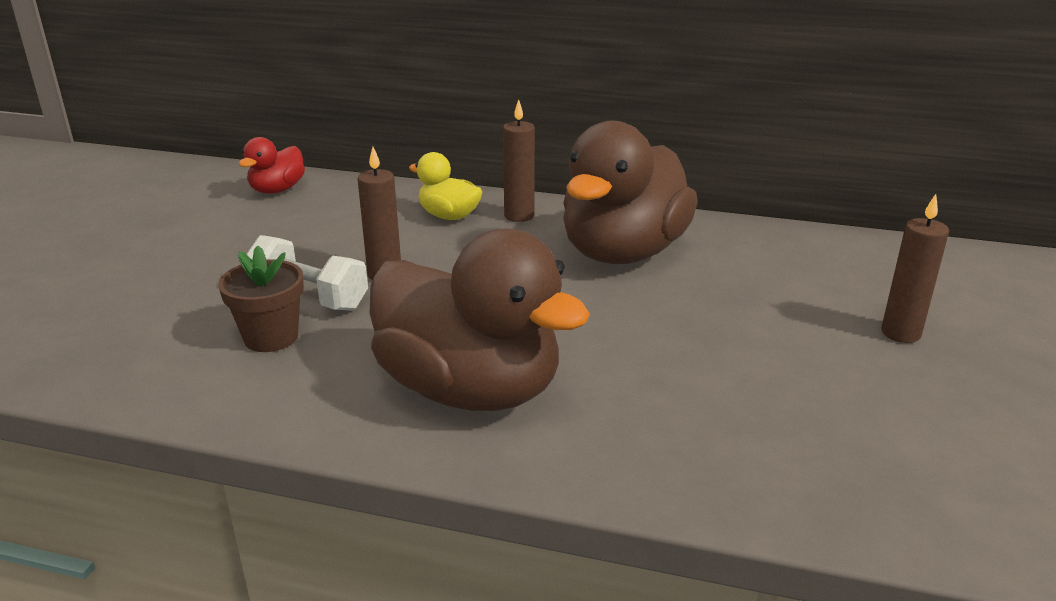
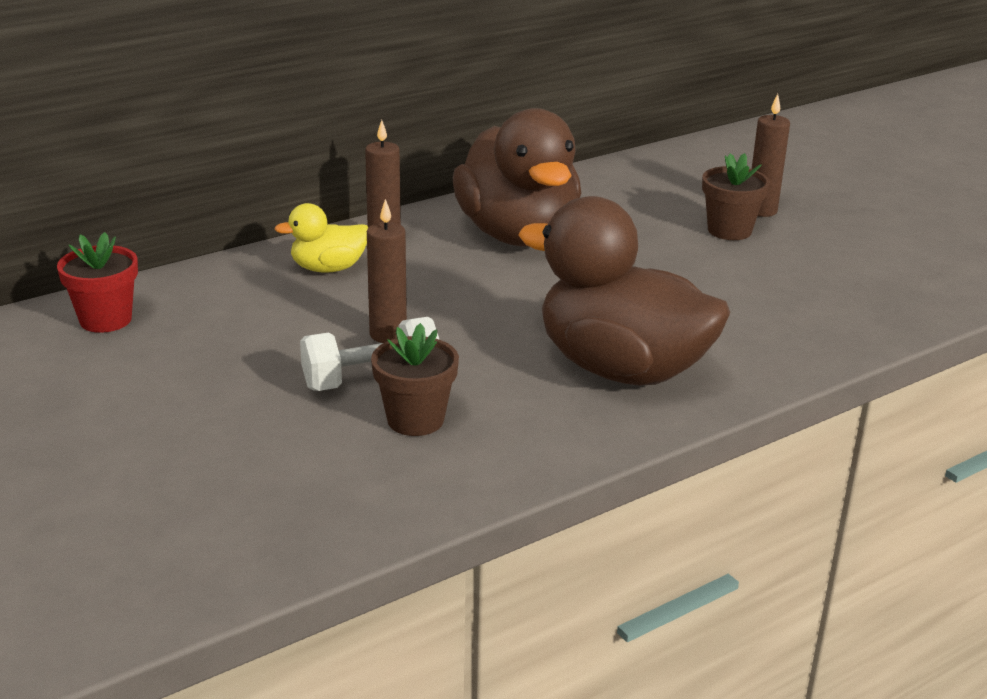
camera: 50 degrees left, 0 degrees up
red duck [239,137,305,194] -> red flower pot [57,232,138,333]
brown duck [369,229,590,411] -> brown duck turned 135 degrees counterclockwise [518,196,731,386]
none -> brown flower pot [702,153,770,240]

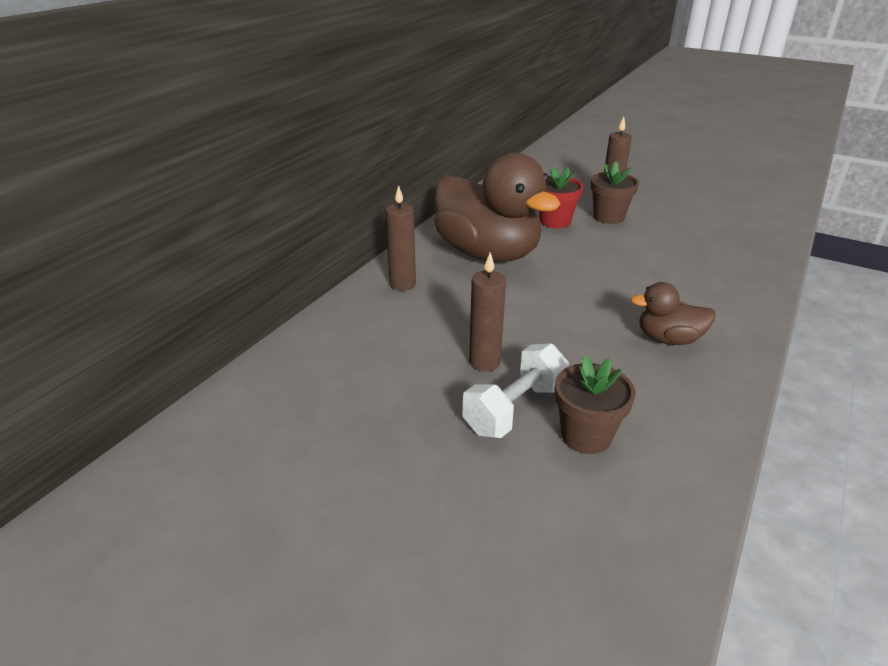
camera: 25 degrees left, 5 degrees up
red flower pot [57,232,138,333] -> red flower pot moved to [539,167,583,228]
yellow duck [275,203,368,273] -> none
brown duck [518,196,731,386] -> brown duck [630,282,716,345], size x0.47

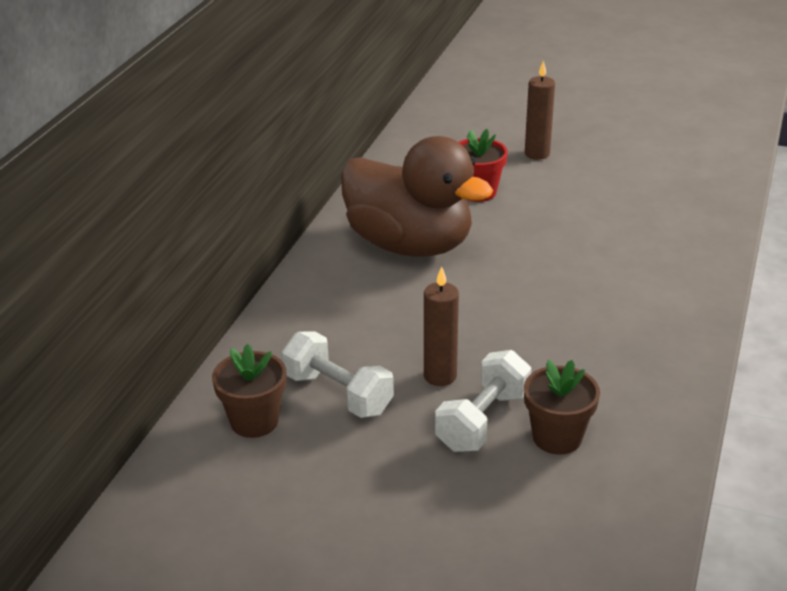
camera: 10 degrees left, 0 degrees up
brown candle [386,185,416,291] -> none
brown flower pot [591,162,639,224] -> brown flower pot moved to [212,344,287,438]
brown duck [630,282,716,345] -> none
none -> white dumbbell [282,331,394,418]

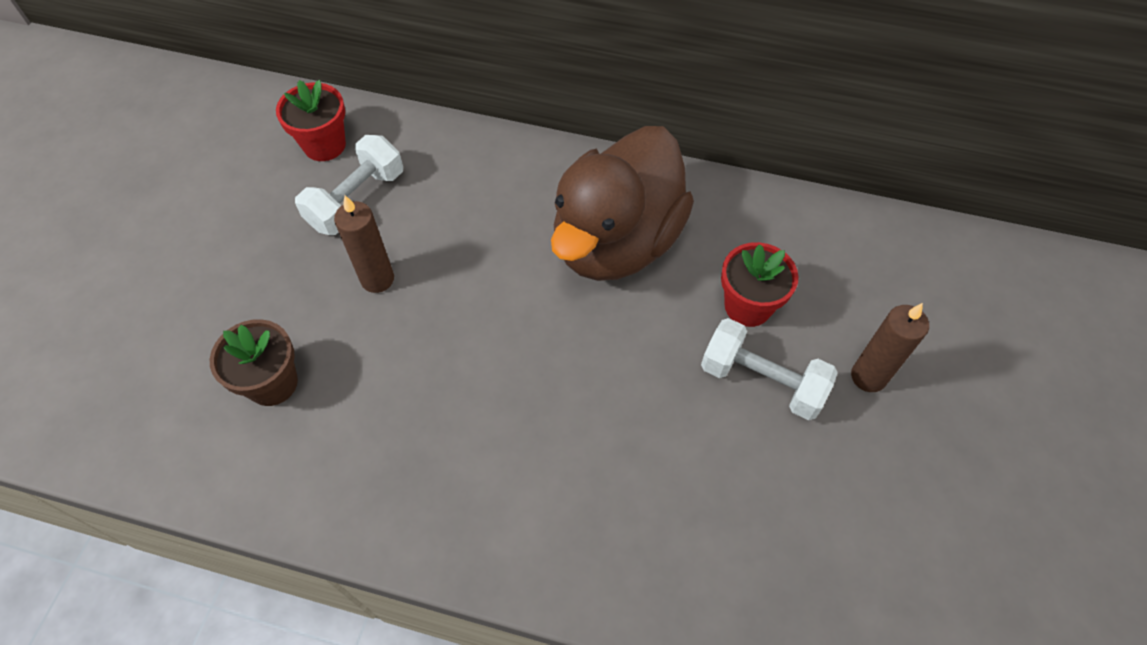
camera: 85 degrees right, 25 degrees up
brown flower pot [212,344,287,438] -> red flower pot [276,80,346,161]
white dumbbell [435,350,532,452] -> white dumbbell moved to [701,318,838,420]

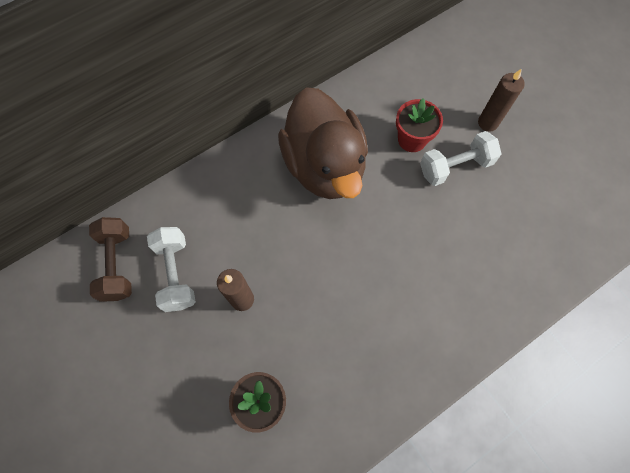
camera: 50 degrees left, 10 degrees up
red flower pot [276,80,346,161] -> brown dumbbell [89,217,132,302]

